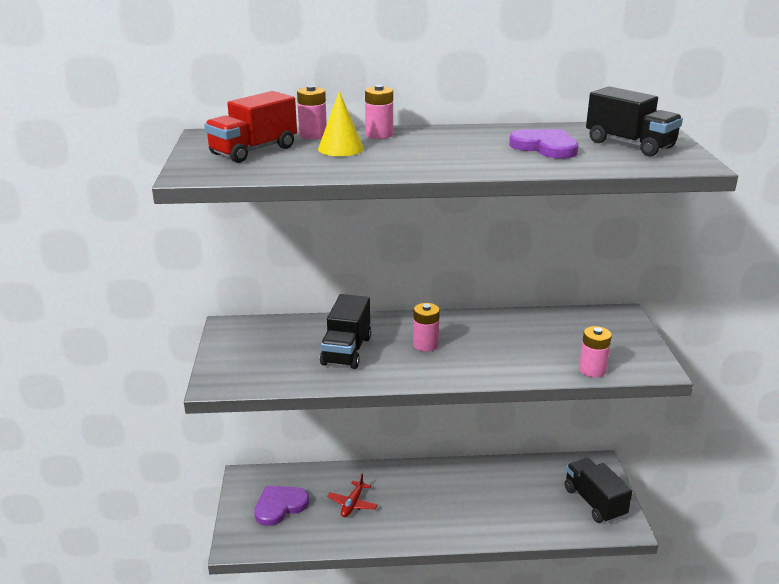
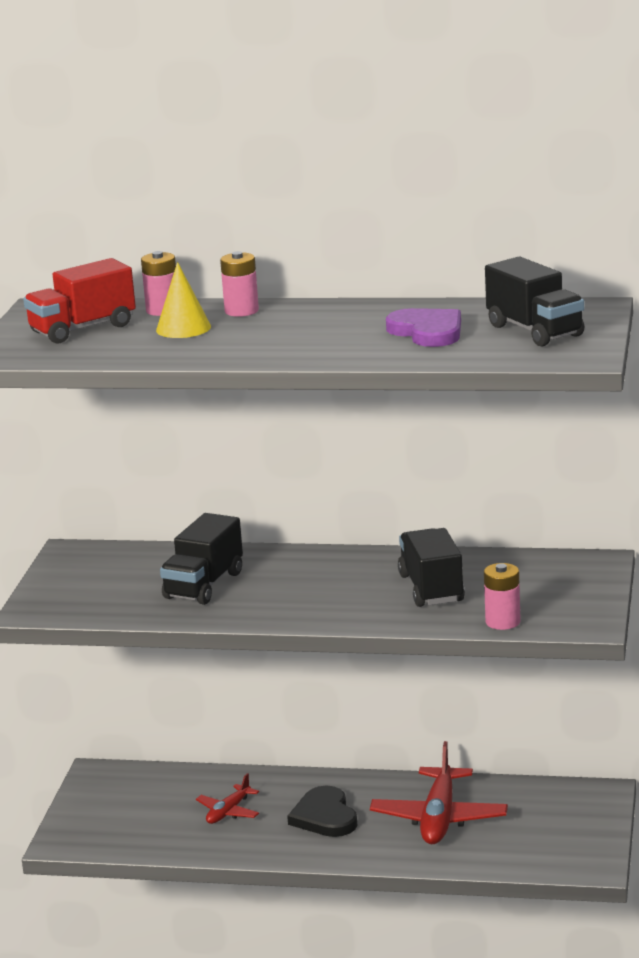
camera: 15 degrees right, 5 degrees down
purple heart [254,486,309,526] -> none
pink battery [413,303,440,352] -> none
black truck [565,458,632,523] -> black truck moved to [398,528,465,607]
none -> black heart [287,786,357,837]
none -> red plane [370,741,508,844]

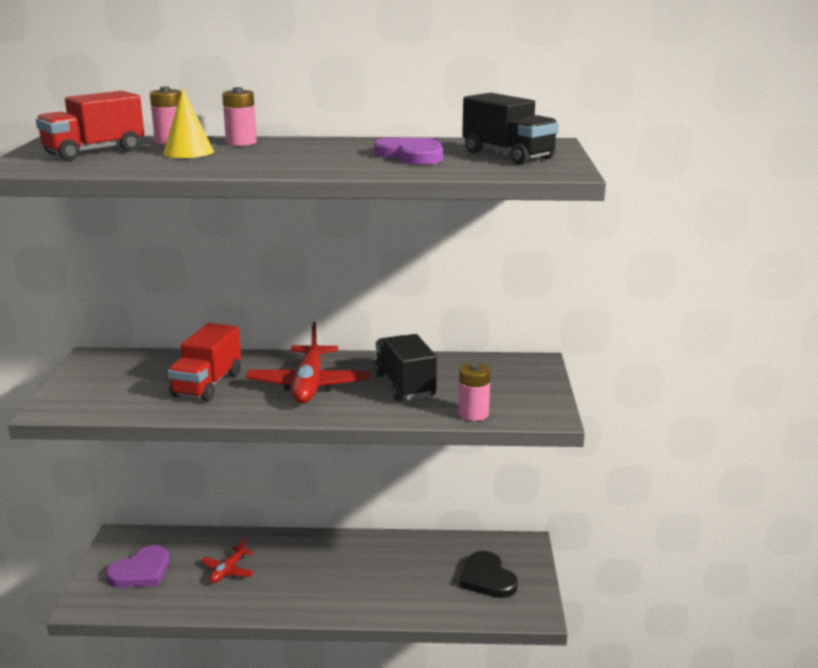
camera: 10 degrees left, 0 degrees up
black truck [160,513,243,605] -> red truck [168,323,241,402]
black heart [287,786,357,837] -> black heart moved to [459,551,518,598]
red plane [370,741,508,844] -> red plane moved to [246,322,370,404]
none -> purple heart [106,545,169,588]

